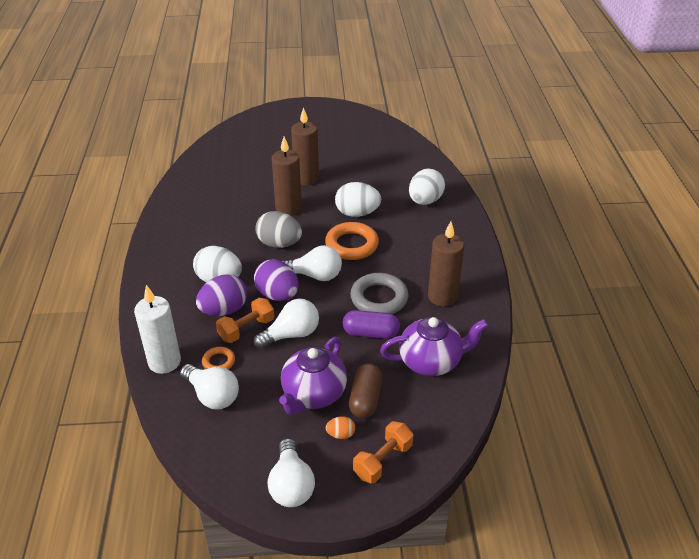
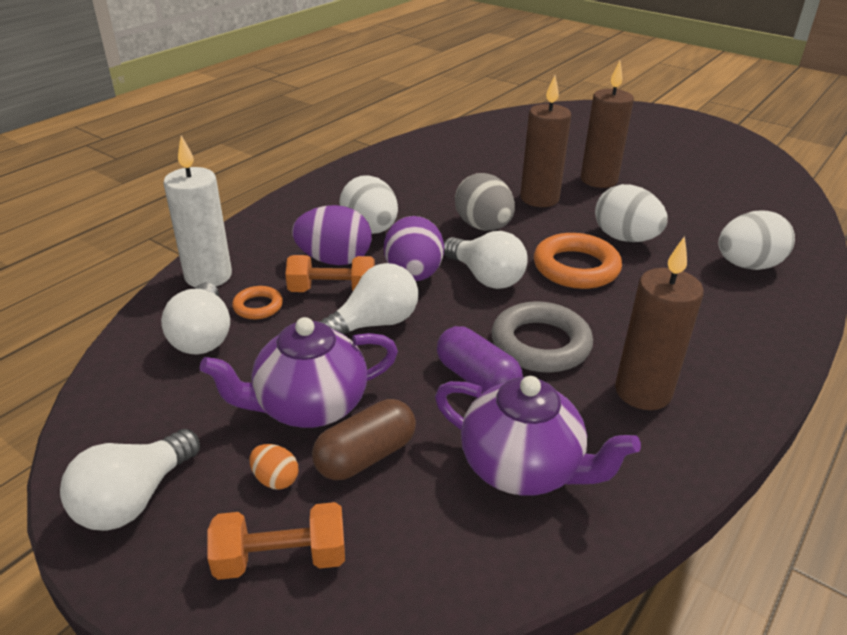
camera: 40 degrees right, 5 degrees down
white light bulb [254,299,319,349] -> white light bulb turned 45 degrees counterclockwise [318,263,419,335]

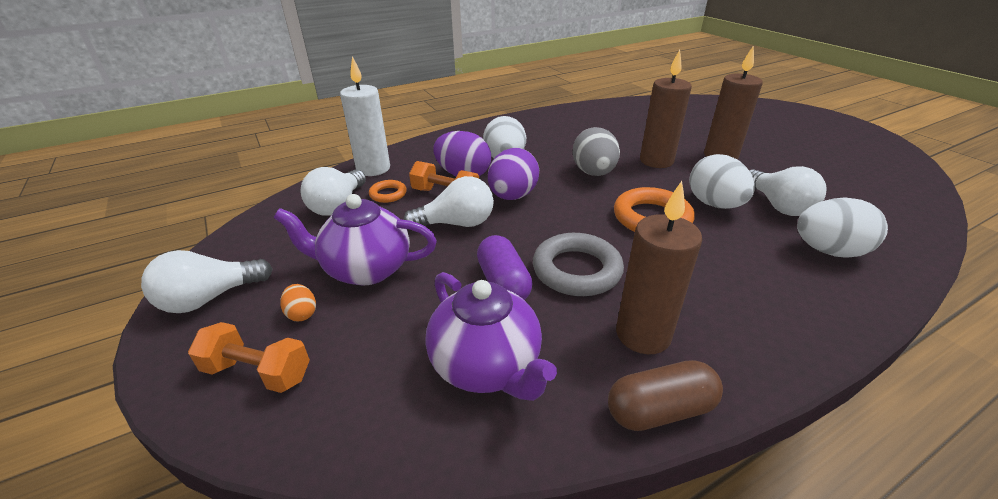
camera: 25 degrees right, 0 degrees up
brown capsule [312,399,416,480] -> brown capsule moved to [608,360,723,431]
white light bulb [444,231,528,289] -> white light bulb moved to [749,166,827,216]

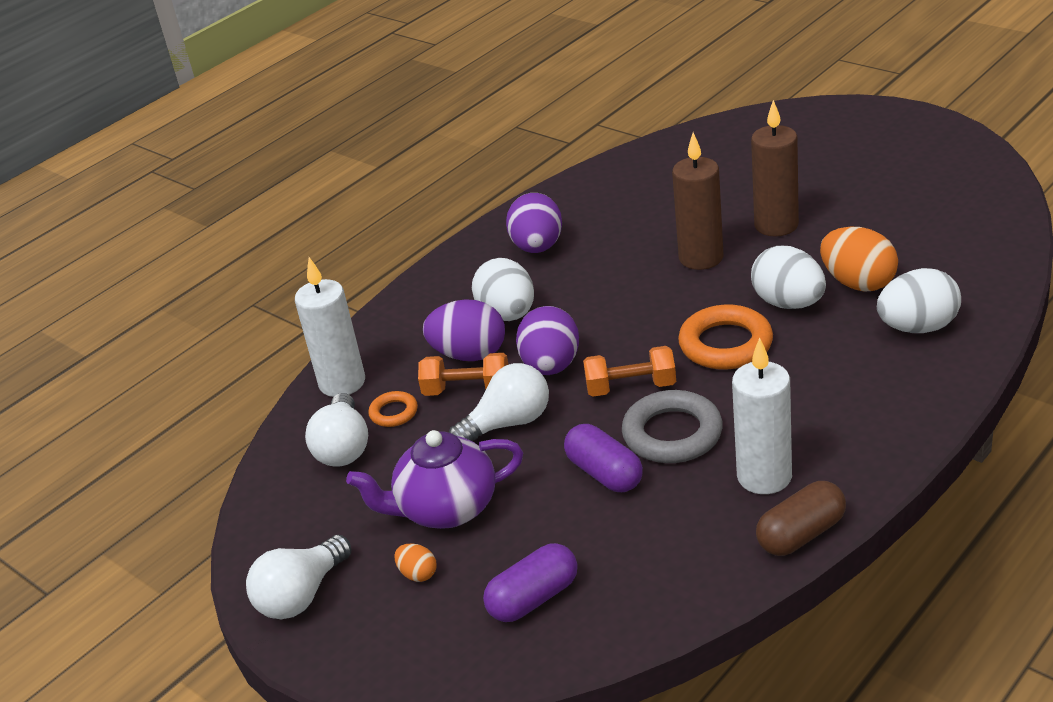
camera: 15 degrees left, 0 degrees up
orange dumbbell [188,322,310,393] -> orange dumbbell moved to [583,346,676,397]
purple teapot [425,272,557,401] -> none
grey egg [572,127,620,176] -> none
brown candle [616,181,702,354] -> white candle [732,337,792,494]
white light bulb [749,166,827,216] -> orange egg [820,226,898,292]
none -> purple capsule [483,543,578,622]
none -> purple egg [506,193,562,253]

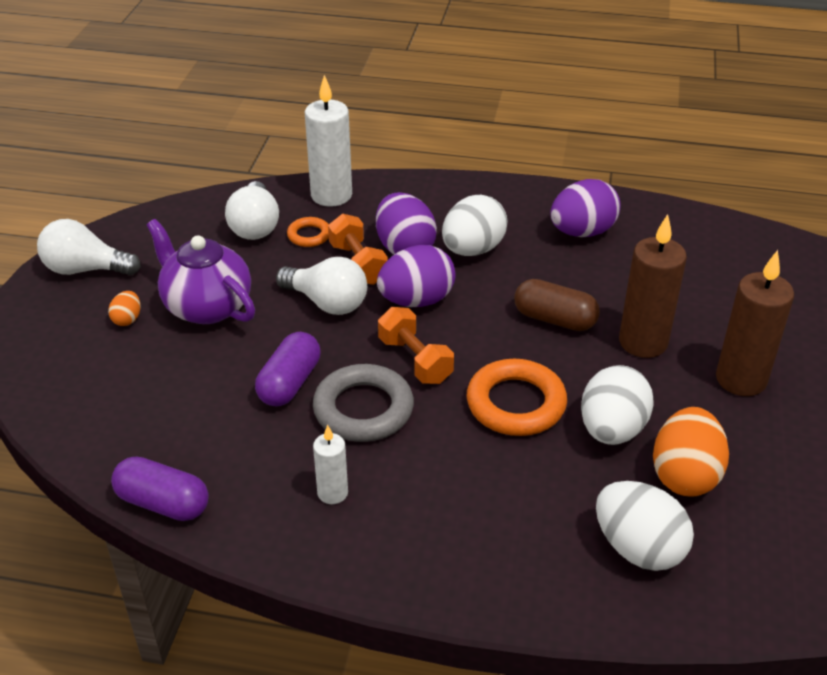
camera: 55 degrees right, 5 degrees up
white light bulb [305,393,368,467] -> white light bulb turned 60 degrees counterclockwise [225,181,279,240]
purple capsule [483,543,578,622] -> purple capsule moved to [111,457,209,521]
white candle [732,337,792,494] -> white candle [313,425,348,504], size x0.55
brown capsule [756,481,846,556] -> brown capsule moved to [514,279,600,331]

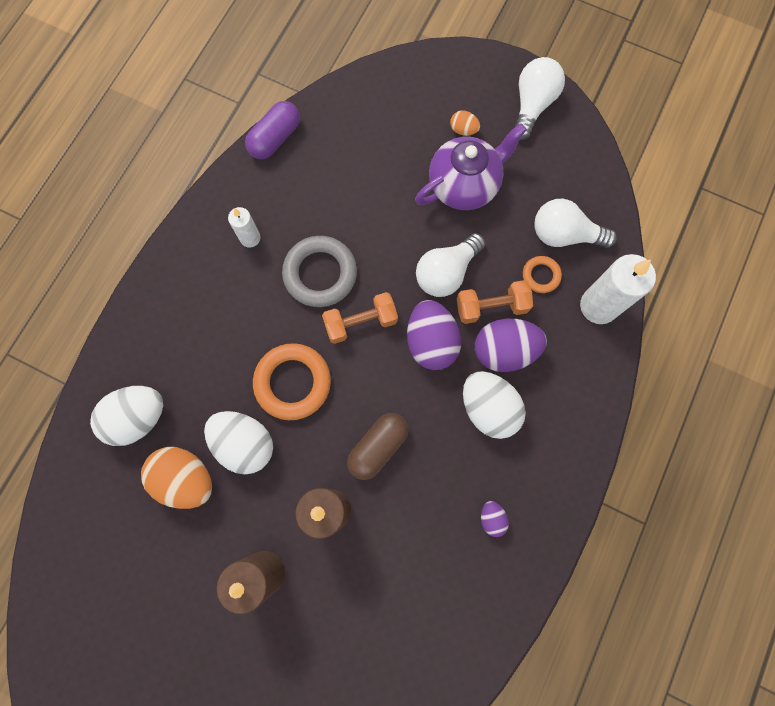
camera: 105 degrees right, 35 degrees up
purple capsule [255,332,320,406] -> none
purple egg [550,179,621,237] -> purple egg [481,501,509,537], size x0.48

